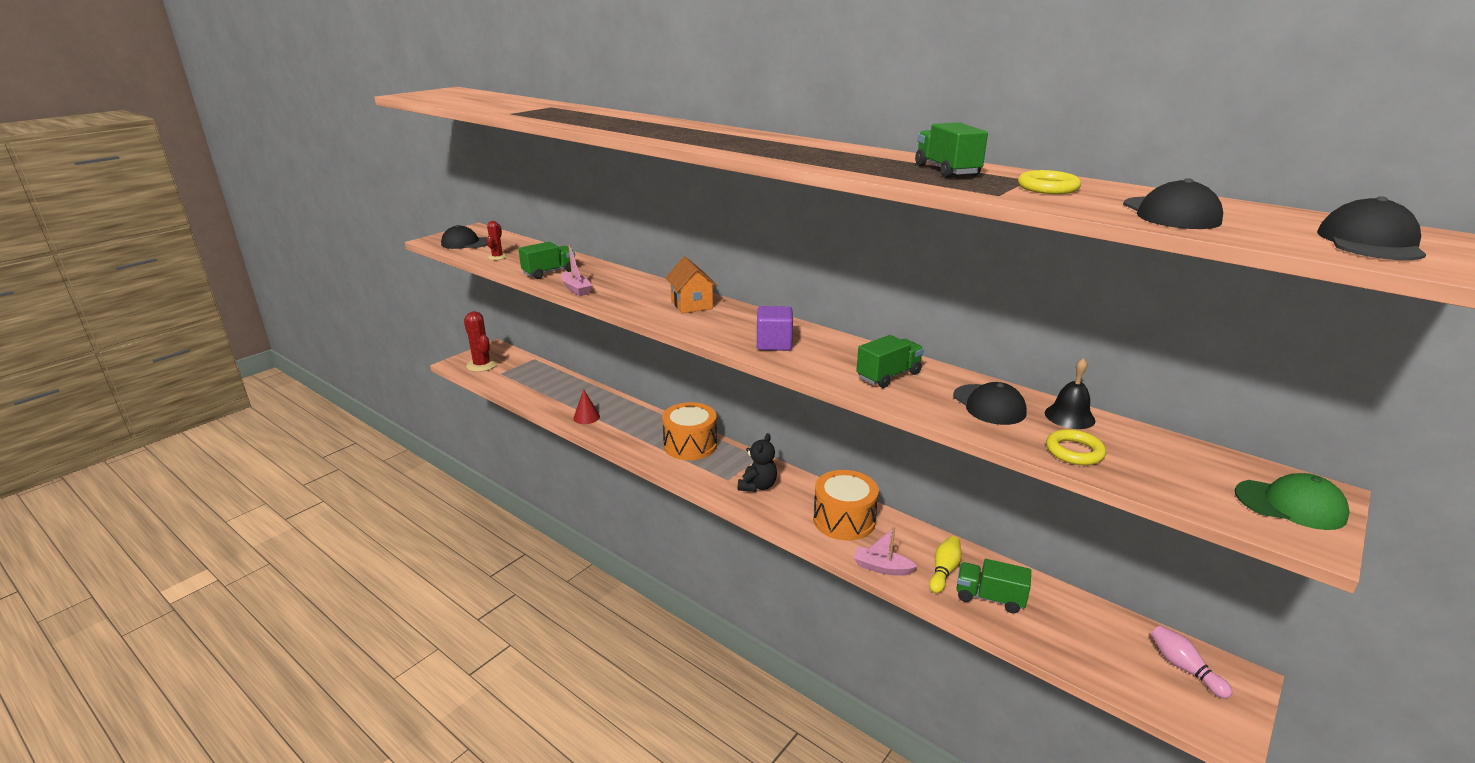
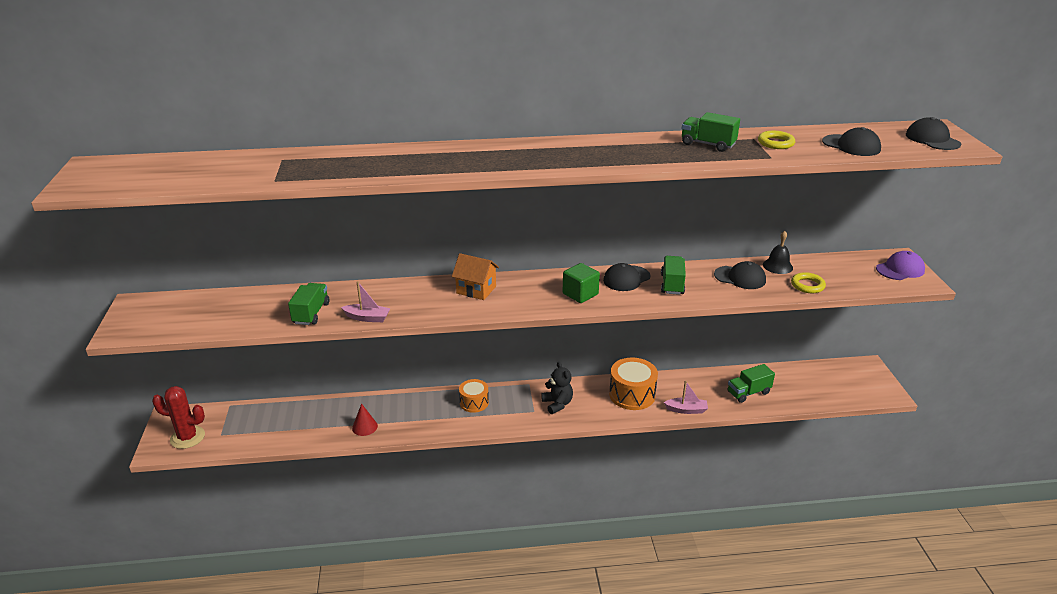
camera: 45 degrees left, 5 degrees up
black cap [441,225,488,249] -> black cap moved to [603,263,650,291]
red cactus [487,221,507,260] -> none
orange drum [662,402,717,460] -> orange drum [459,379,489,413], size x0.63
purple cube [757,306,793,351] -> green cube [563,263,600,303]
pink boat [854,527,917,576] -> pink boat turned 150 degrees counterclockwise [664,381,708,414]
yellow bowling pin [929,536,962,593] -> none
pink bowling pin [1151,626,1233,699] -> none
green cap [1235,473,1350,530] -> purple cap [876,251,925,280]

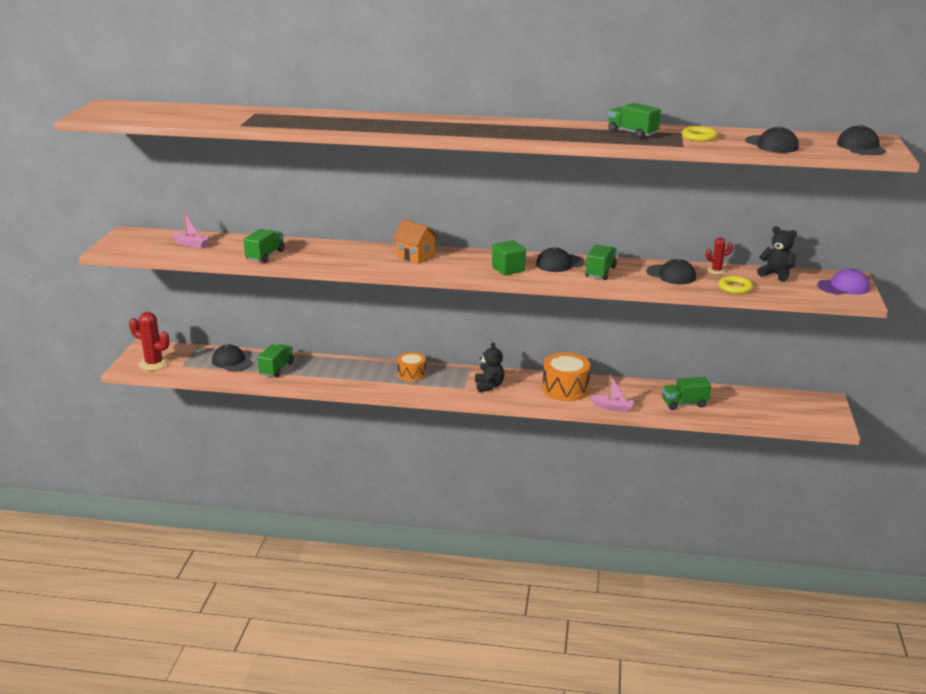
camera: 15 degrees right, 5 degrees down
pink boat [341,281,390,322] -> pink boat moved to [172,209,210,248]
red cone [352,403,378,436] -> none
black bell [763,231,793,274] -> red cactus [706,237,733,275]
none -> black cap [212,344,252,372]
none -> green truck [257,344,294,377]
none -> black teddy bear [757,226,797,282]

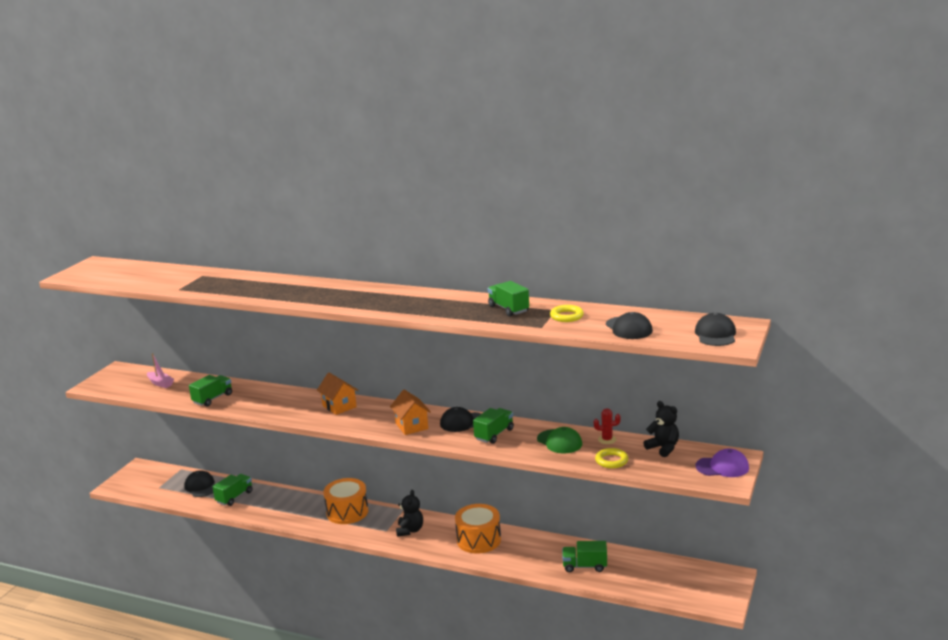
camera: 15 degrees right, 5 degrees down
red cactus [129,312,170,371] -> none
orange drum [397,352,426,382] -> orange drum [323,478,368,524], size x1.60
green cube [492,240,526,275] -> orange house [390,390,431,435]
pink boat [590,374,634,412] -> none
black cap [646,259,696,284] -> green cap [537,427,582,453]

